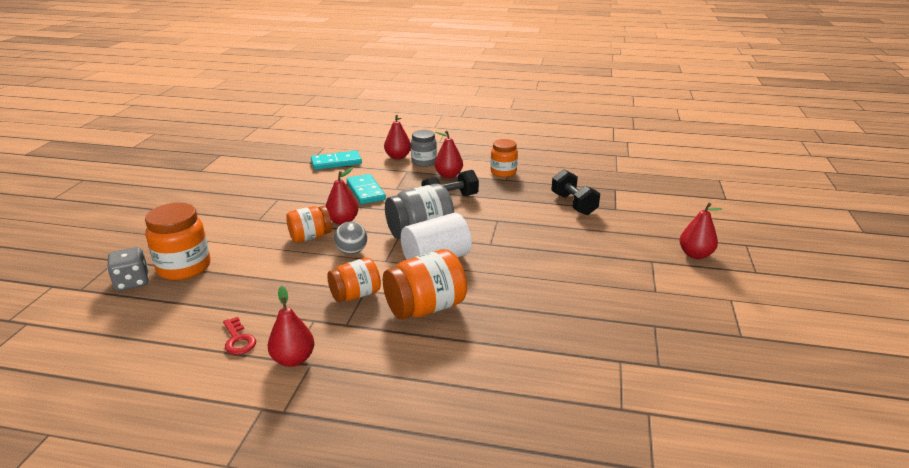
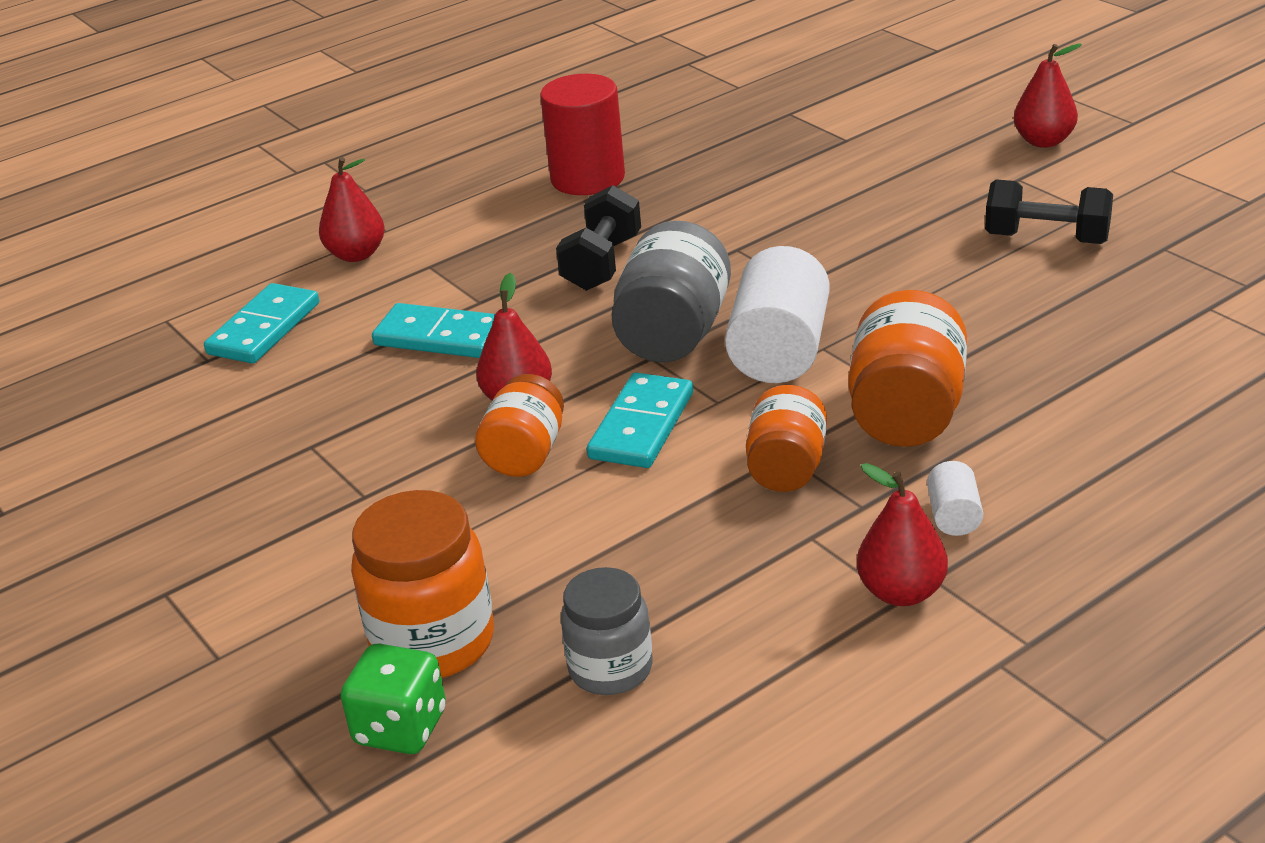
camera: 45 degrees left, 5 degrees up
grey dice [107,247,149,291] -> green dice [341,643,446,754]
red key [223,317,256,355] -> none
grey ball [334,222,367,255] -> turquoise domino [587,373,693,468]
grey jar [411,130,437,167] -> grey jar moved to [561,567,652,695]
red pear [435,131,463,178] -> none
orange jar [491,139,518,177] -> red cylinder [540,74,625,195]
black dumbbell [551,169,600,215] -> black dumbbell moved to [985,179,1113,244]
none -> white cylinder [927,461,983,536]

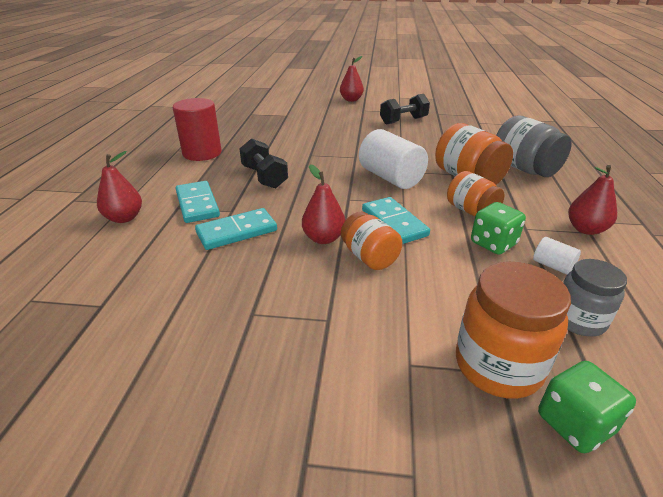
camera: 50 degrees left, 0 degrees up
turquoise domino [204,283,319,364] -> turquoise domino moved to [176,181,220,223]
grey jar [611,221,731,363] -> grey jar moved to [496,116,572,177]
white cylinder [927,461,983,536] -> white cylinder moved to [533,237,581,275]
none -> green dice [471,202,526,255]

